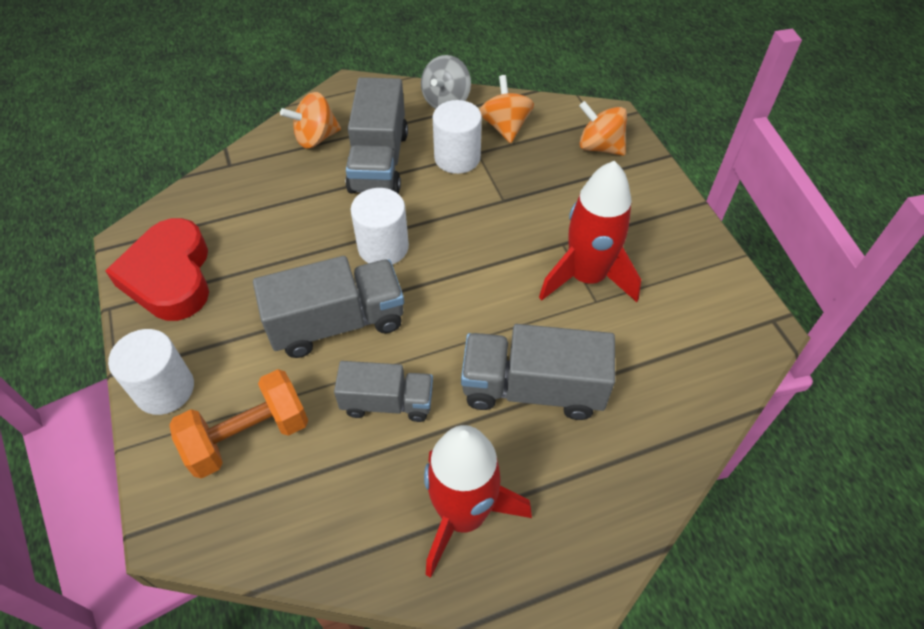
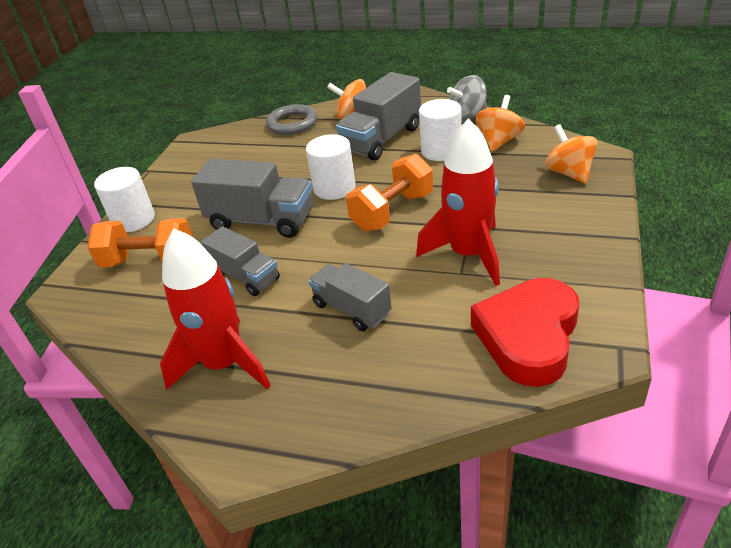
camera: 40 degrees right, 15 degrees down
red heart [105,218,209,321] -> red heart moved to [471,278,579,387]
grey truck [461,324,615,420] -> grey truck [308,263,392,331], size x0.64
none -> grey ring [266,104,317,135]
none -> orange dumbbell [346,154,433,232]

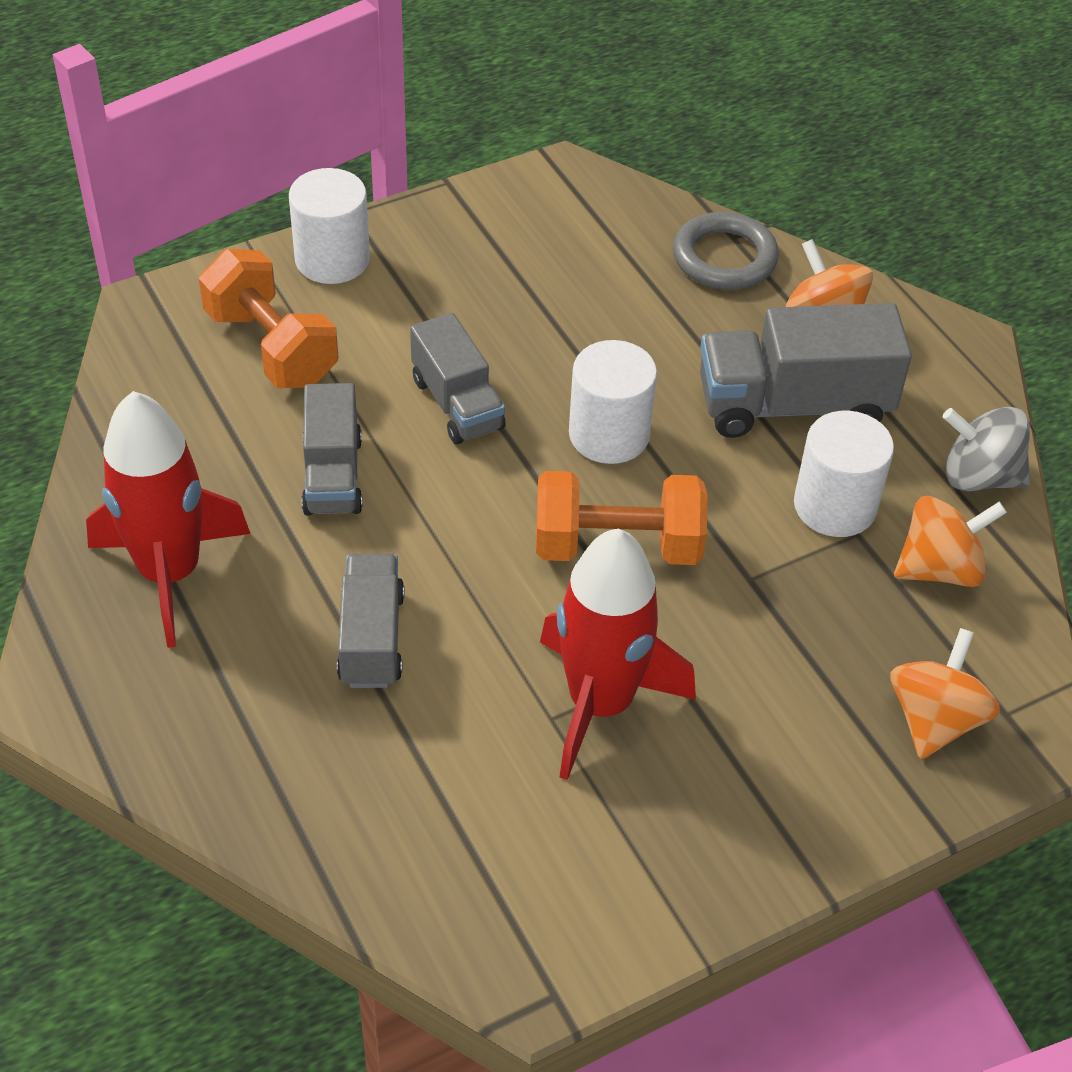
camera: 40 degrees right, 10 degrees up
grey truck [191,159,313,238] -> grey truck [410,313,506,445], size x0.64
red heart [471,278,579,387] -> none

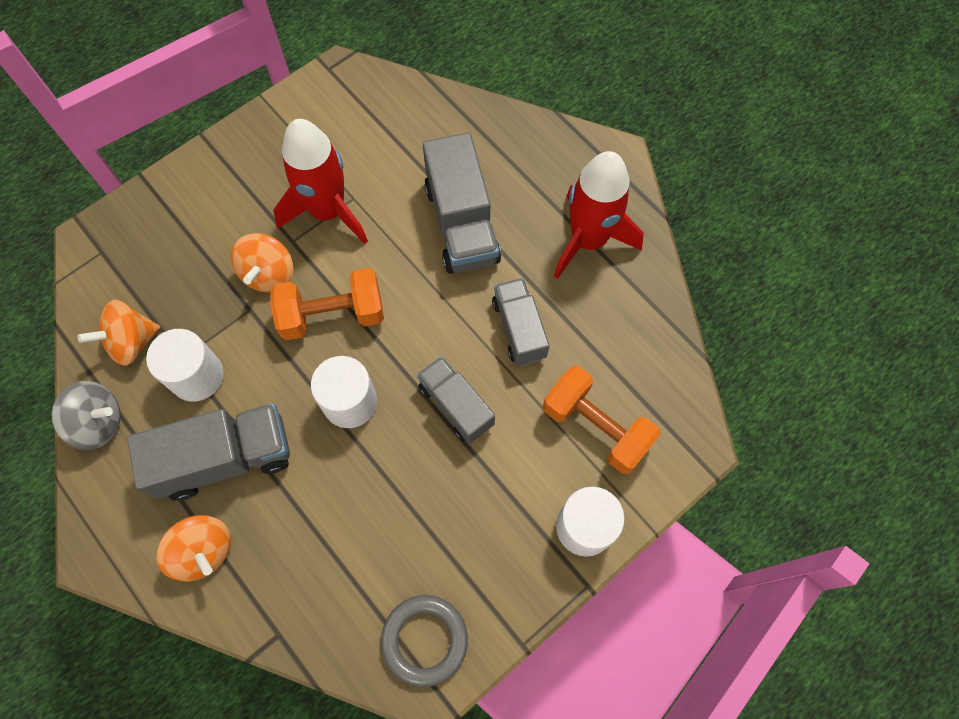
camera: 170 degrees right, 20 degrees up
grey truck [337,554,405,688] -> grey truck [423,132,501,274], size x1.56
grey ring [673,212,779,290] -> grey ring moved to [381,595,468,687]
orange spinning top [890,628,1000,759] -> orange spinning top moved to [231,233,293,292]

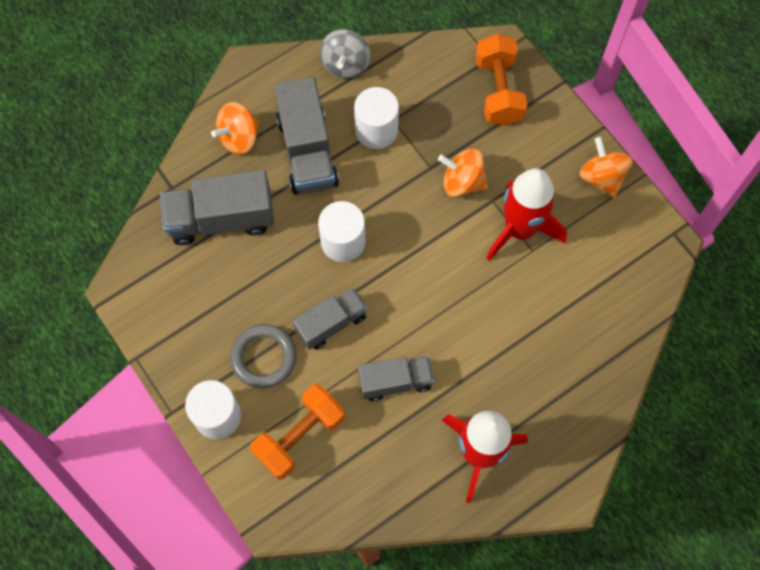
camera: 95 degrees right, 0 degrees up
orange spinning top [78,300,160,366] -> orange spinning top moved to [579,137,633,198]
orange dumbbell [270,268,384,340] -> orange dumbbell moved to [476,34,527,126]
grey ring [381,595,468,687] -> grey ring moved to [230,324,297,388]
grey truck [423,132,501,274] -> grey truck moved to [160,170,274,245]

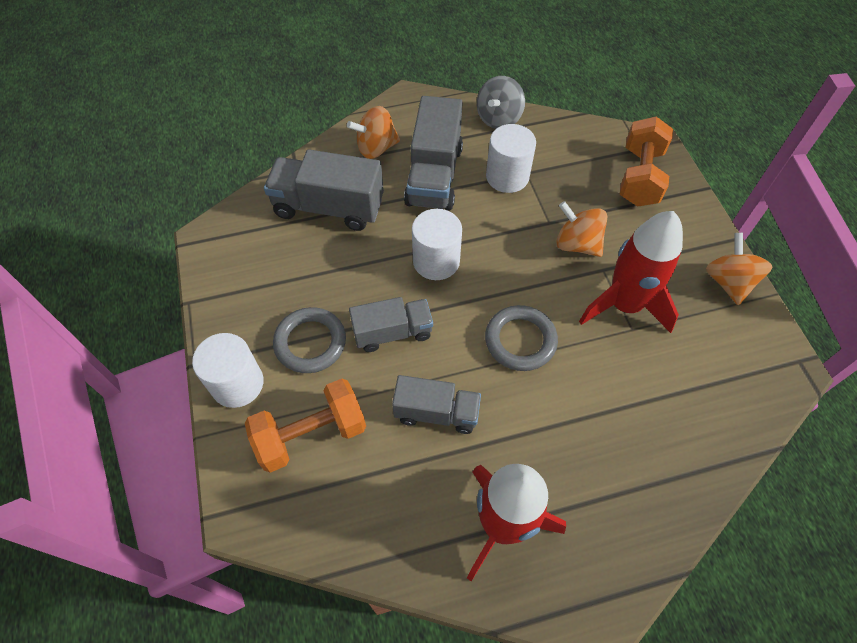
camera: 20 degrees right, 10 degrees down
none -> grey ring [485,305,558,371]

